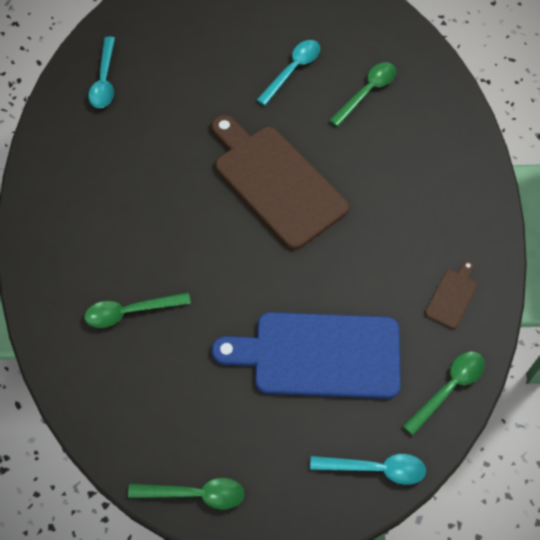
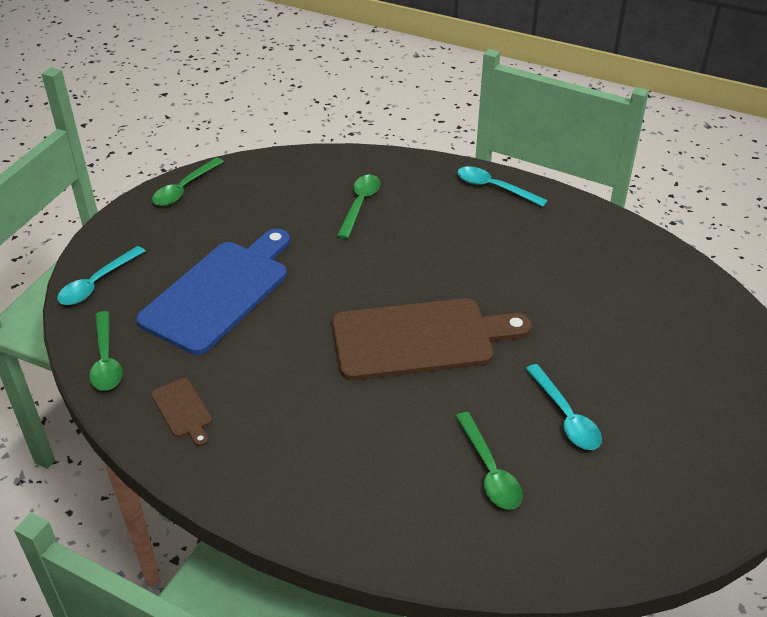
camera: 120 degrees right, 20 degrees down
turquoise spoon [88,37,115,108] -> turquoise spoon moved to [457,166,548,207]

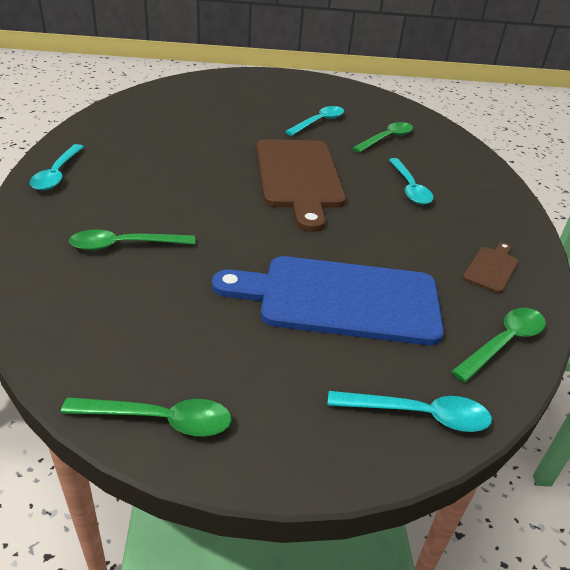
camera: 120 degrees left, 5 degrees down
brown cutting board [332,298,532,380] -> brown cutting board turned 150 degrees counterclockwise [257,139,346,232]
none -> turquoise spoon [389,158,433,205]

